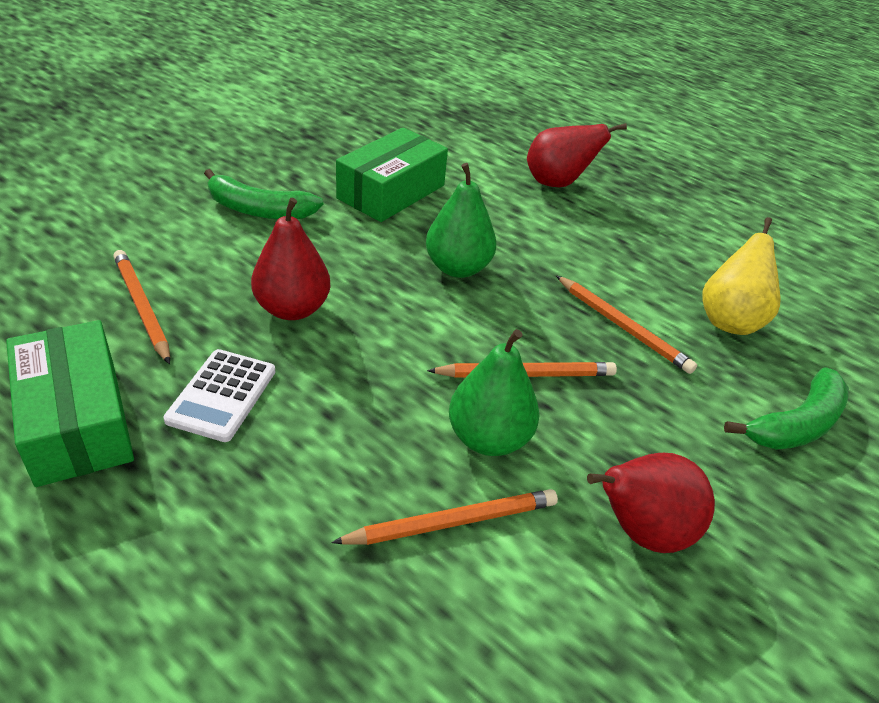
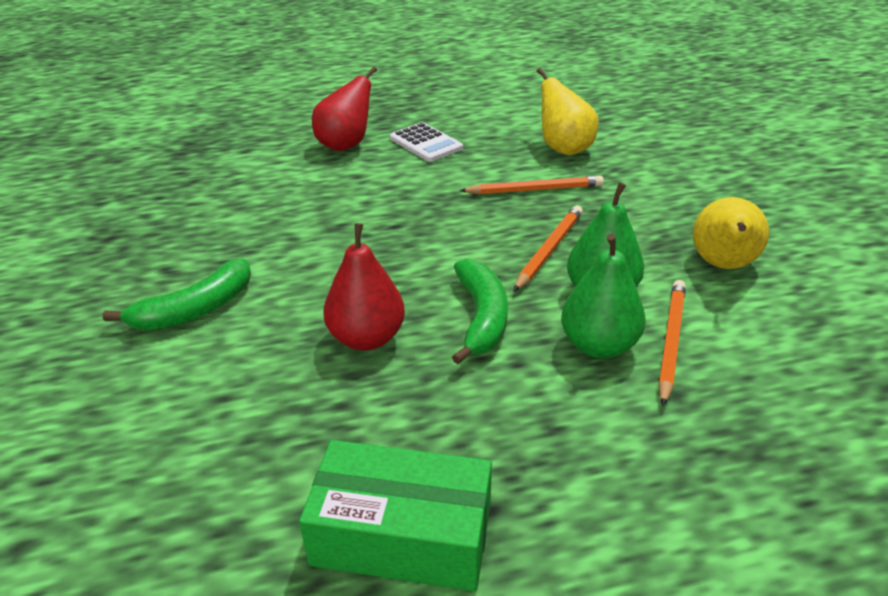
camera: 50 degrees left, 5 degrees down
orange pencil [113,250,170,364] -> none
white calculator [163,349,275,442] -> white calculator moved to [390,122,463,162]
green box [336,127,448,222] -> none
green pear [426,163,497,278] -> green pear moved to [561,233,646,358]
red pear [587,453,715,553] -> yellow pear [693,197,769,269]
green banana [724,368,849,450] -> green banana moved to [452,259,508,365]

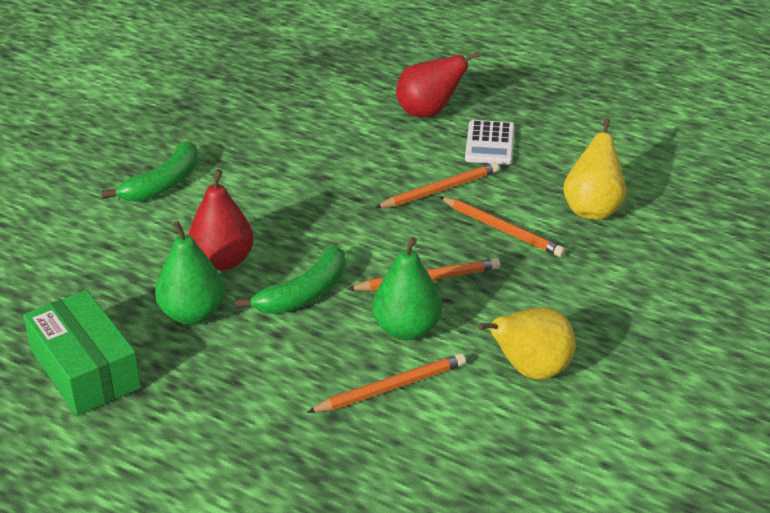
camera: 45 degrees right, 0 degrees up
green banana [102,258,251,330] -> green banana turned 60 degrees counterclockwise [102,141,198,202]
green pear [561,233,646,358] -> green pear moved to [155,221,225,325]
none -> orange pencil [375,162,499,208]

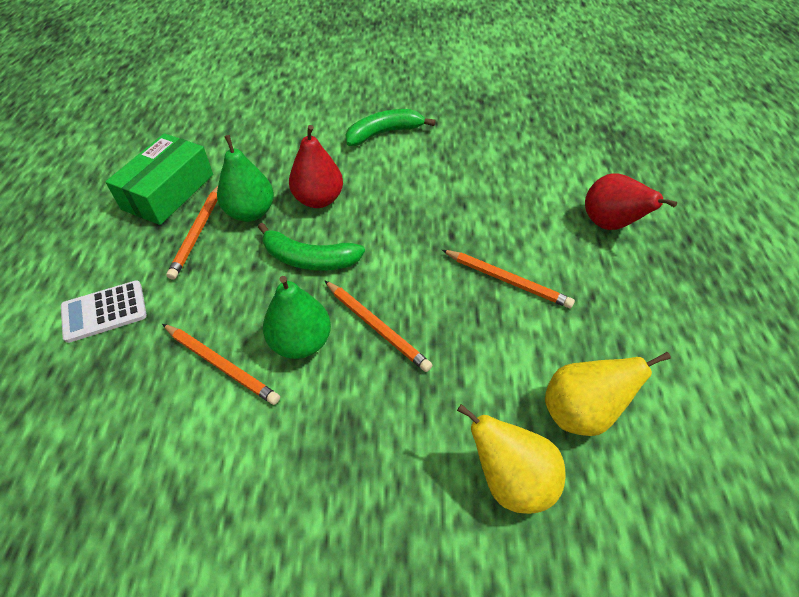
camera: 60 degrees right, 15 degrees up
green banana [102,141,198,202] -> green banana turned 150 degrees clockwise [345,109,436,146]
orange pencil [440,197,565,257] -> orange pencil moved to [166,186,218,280]
white calculator [465,120,515,165] -> white calculator moved to [61,280,147,343]
yellow pear [478,307,576,380] -> yellow pear moved to [457,404,566,514]

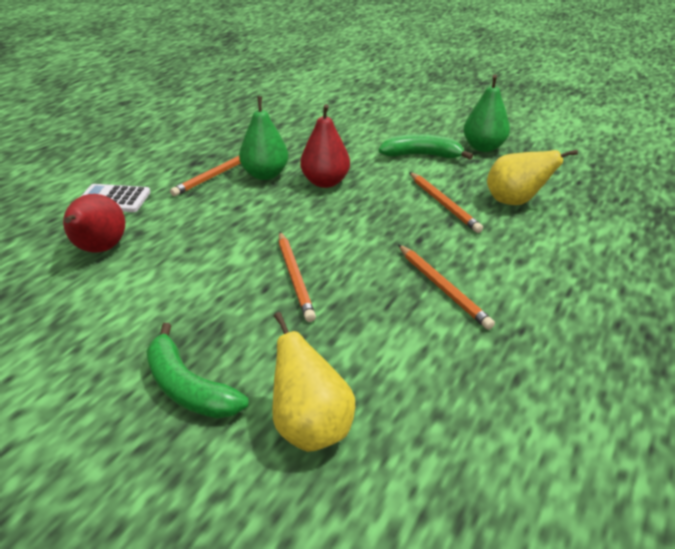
camera: 30 degrees right, 15 degrees down
green box [105,133,213,225] -> none
orange pencil [162,324,280,405] -> orange pencil moved to [409,172,483,233]
green banana [258,223,365,270] -> green banana moved to [146,323,249,418]
green pear [263,276,331,359] -> green pear moved to [463,74,510,152]
yellow pear [545,352,671,436] -> yellow pear moved to [487,150,578,205]
red pear [585,173,677,230] -> red pear moved to [63,194,125,253]

